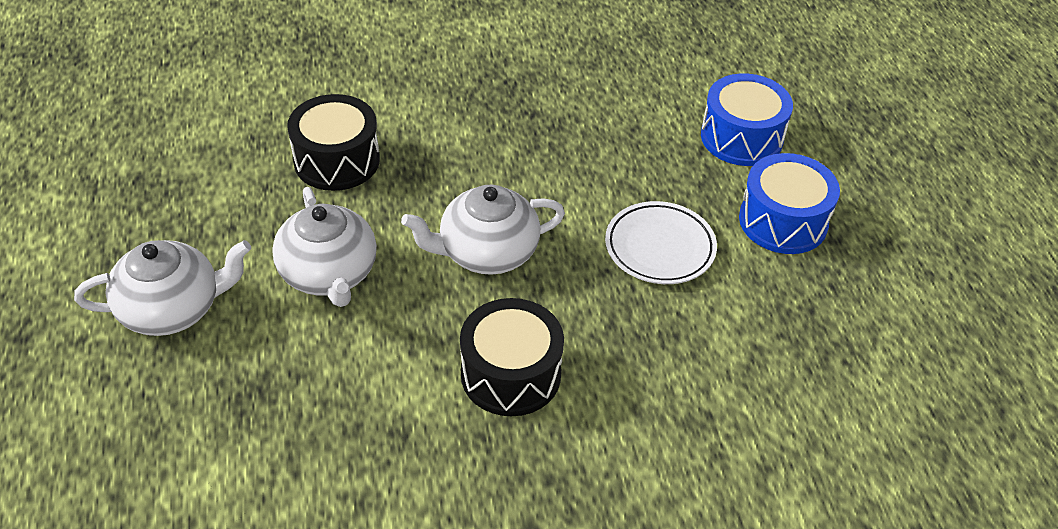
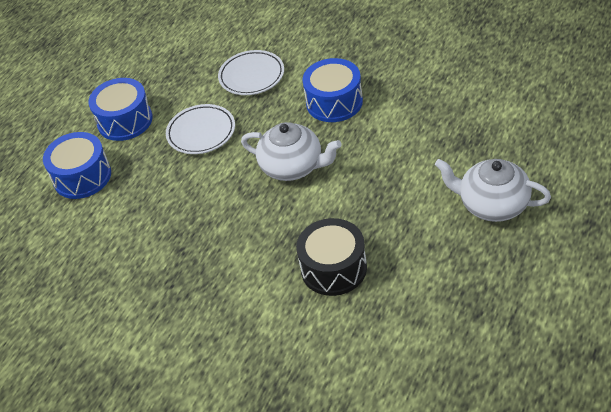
camera: 135 degrees left, 0 degrees up
white teapot [272,187,377,307] -> none
black drum [460,298,564,416] -> blue drum [302,58,363,122]
none -> white plate [218,50,284,95]

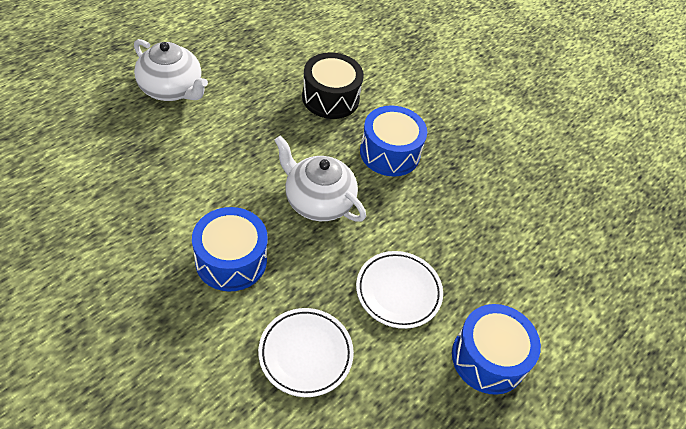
camera: 175 degrees left, 5 degrees up
blue drum [43,132,111,199] -> blue drum moved to [360,105,427,176]

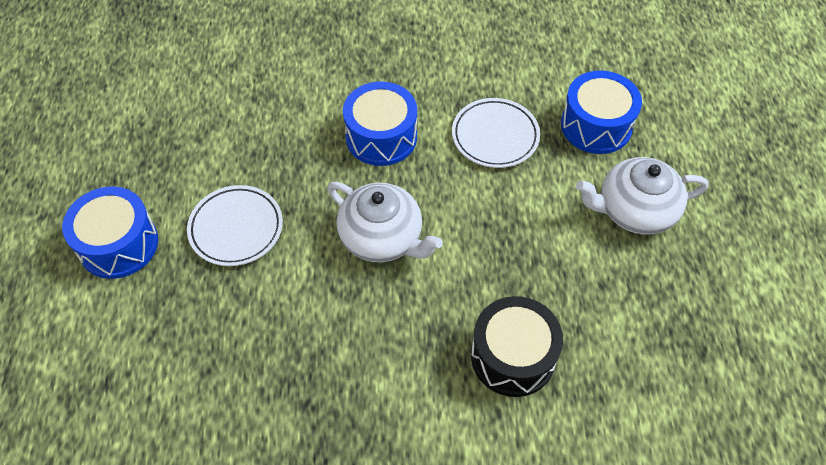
camera: 140 degrees right, 5 degrees up
white plate [258,308,354,397] -> white plate moved to [452,98,540,168]
white teapot [274,135,366,222] -> white teapot turned 45 degrees clockwise [328,182,443,262]
blue drum [360,105,427,176] -> blue drum moved to [561,70,642,154]

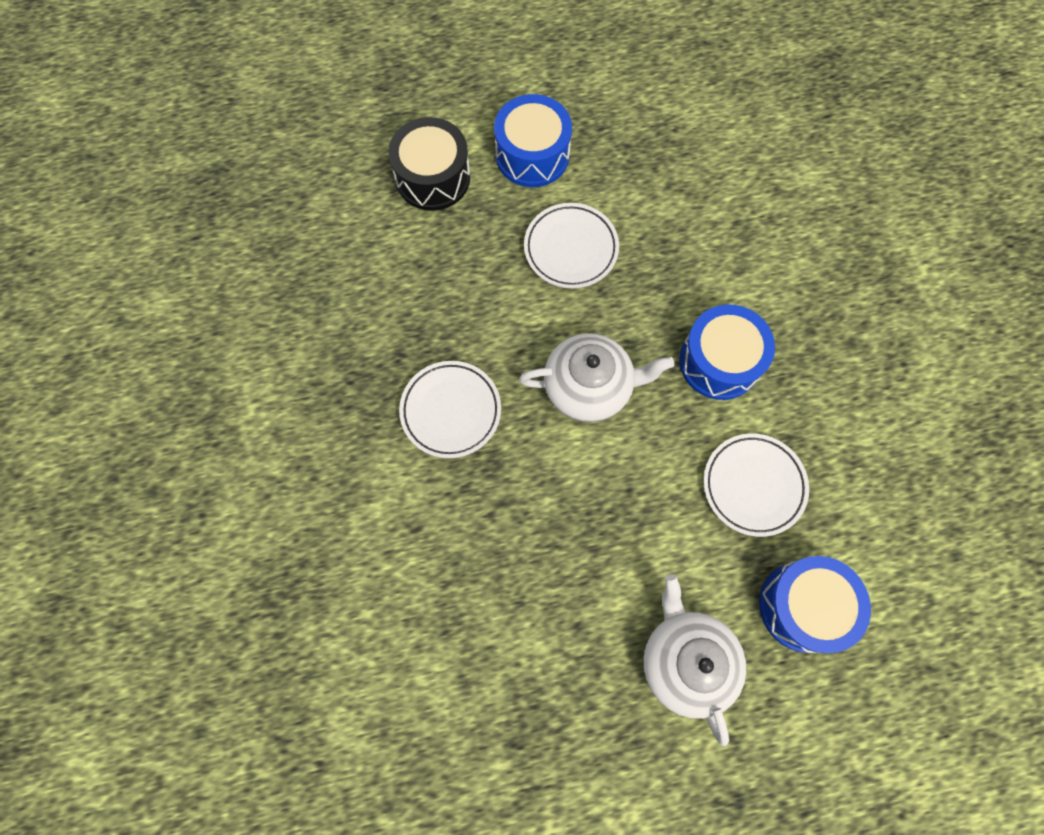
camera: 80 degrees right, 15 degrees up
white teapot [328,182,443,262] -> white teapot turned 120 degrees counterclockwise [519,333,675,422]
black drum [471,296,563,397] -> black drum moved to [388,117,470,211]
none -> white plate [399,361,501,458]

